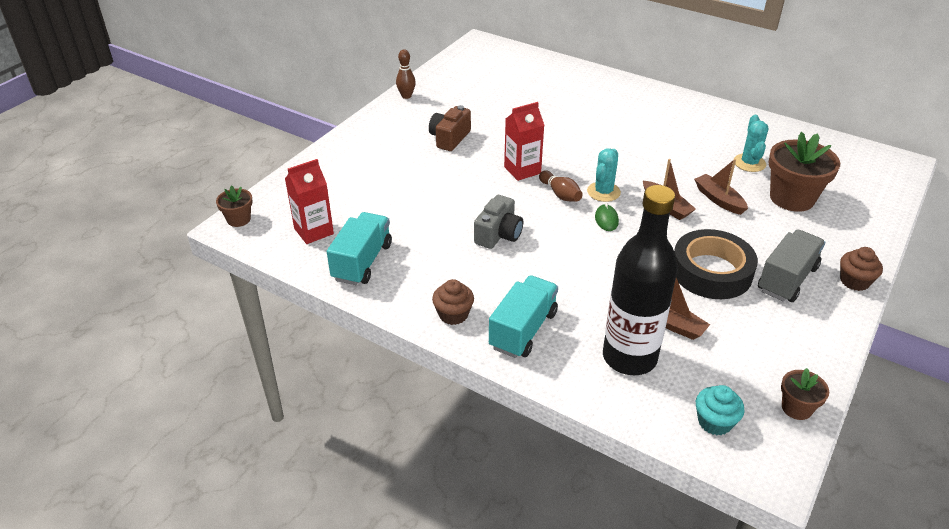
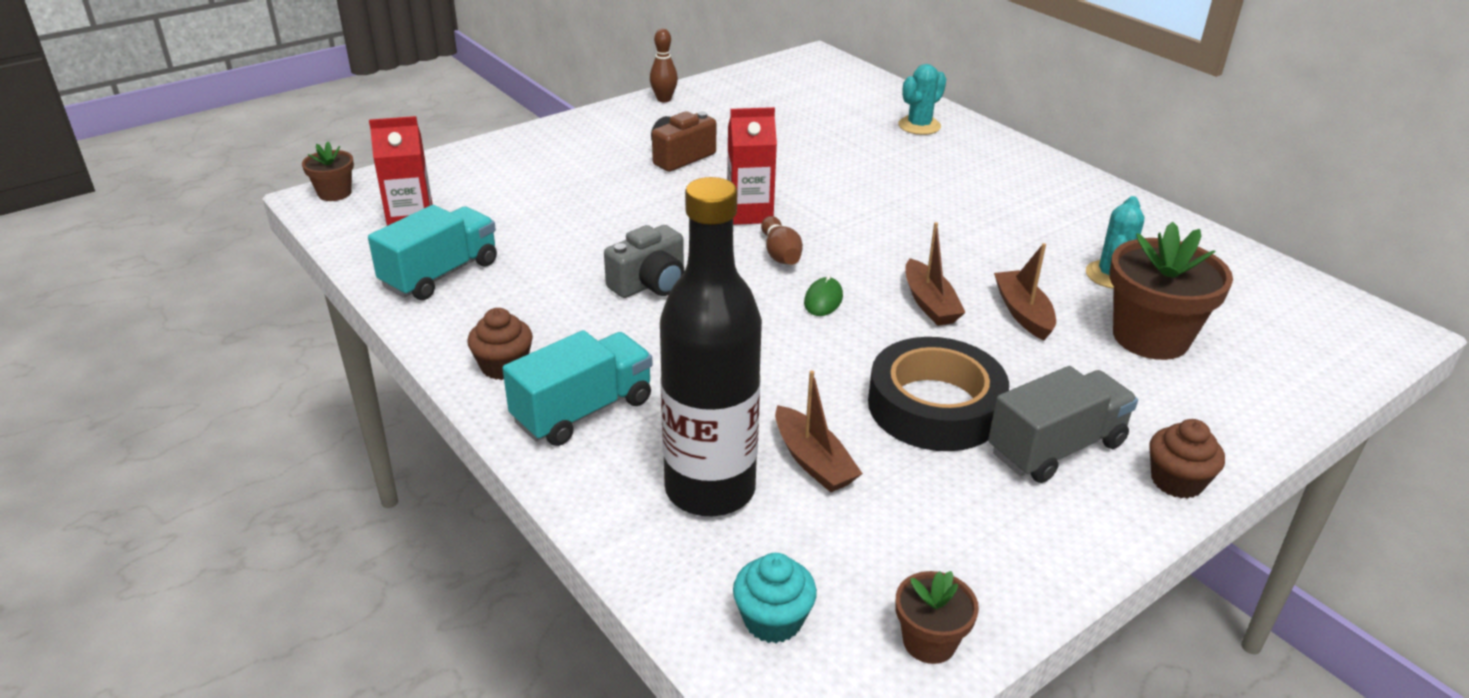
camera: 20 degrees right, 5 degrees down
turquoise cactus [587,149,621,202] -> turquoise cactus moved to [898,64,946,135]

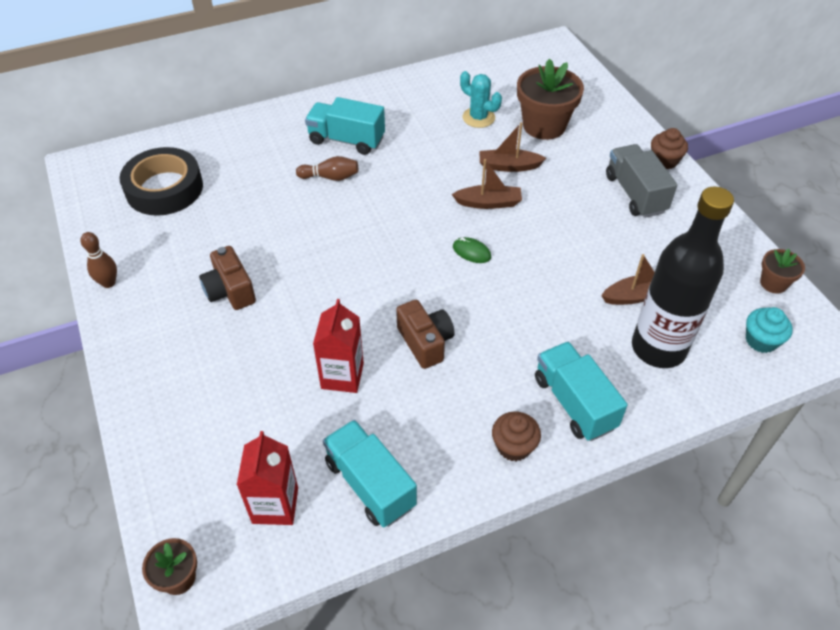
camera: 75 degrees left, 15 degrees up
grey camera [604,225,685,298] -> brown camera [396,300,455,369]
red carton [727,107,777,225] -> red carton moved to [313,299,364,393]
brown bowling pin [761,216,803,265] -> brown bowling pin moved to [296,156,358,181]
black tape [868,337,1009,451] -> black tape moved to [119,147,203,216]
turquoise cactus [898,64,946,135] -> none
none -> turquoise truck [305,97,385,155]

